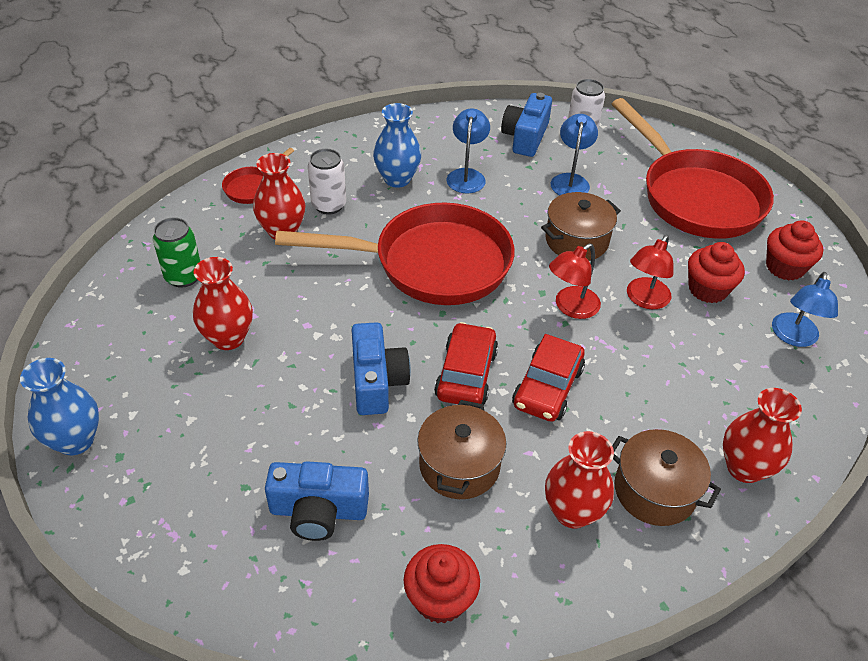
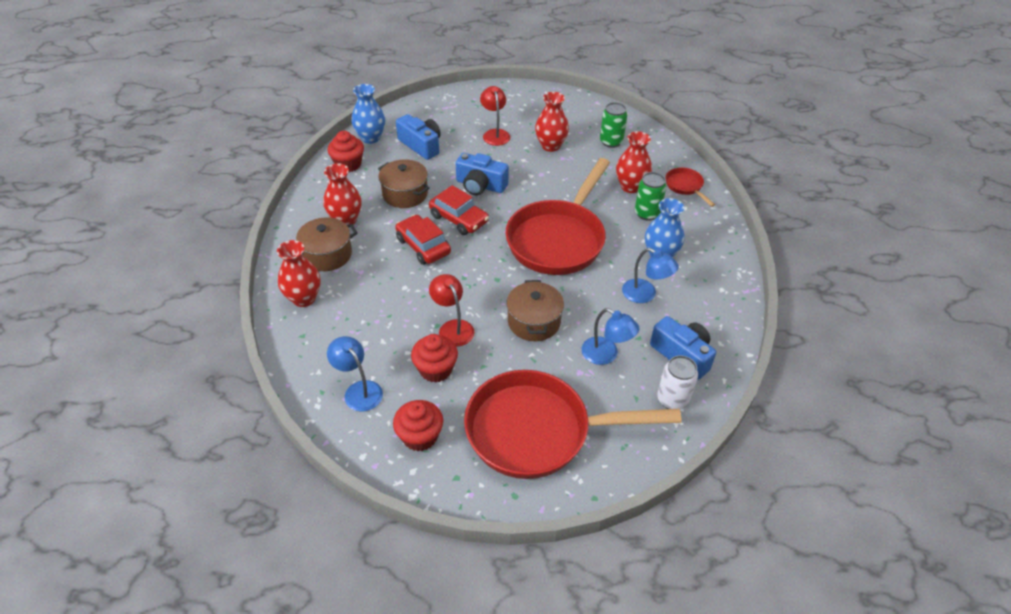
camera: 120 degrees right, 0 degrees up
blue vase [20,358,99,455] -> blue vase moved to [352,84,385,144]
blue camera [265,461,369,541] -> blue camera turned 105 degrees clockwise [396,114,441,160]
white can [308,149,346,215] -> green can [635,172,666,221]
red lamp [549,243,601,319] -> red lamp moved to [480,86,510,146]

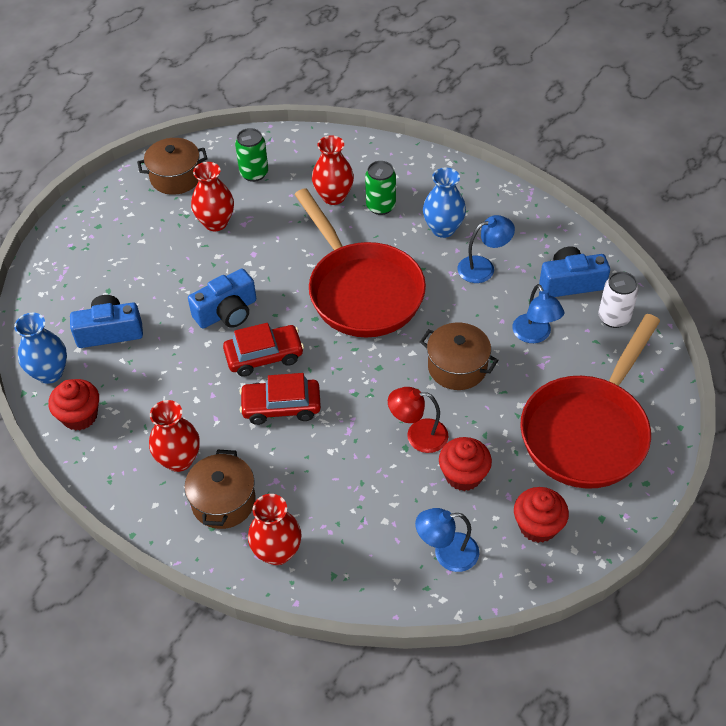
camera: 55 degrees left, 5 degrees up
brown pot [378,159,430,208] -> brown pot moved to [137,138,208,195]
red lamp [480,86,510,146] -> none
blue lamp [582,308,639,365] -> blue lamp turned 90 degrees clockwise [512,284,564,343]
red pan [665,167,715,207] -> none

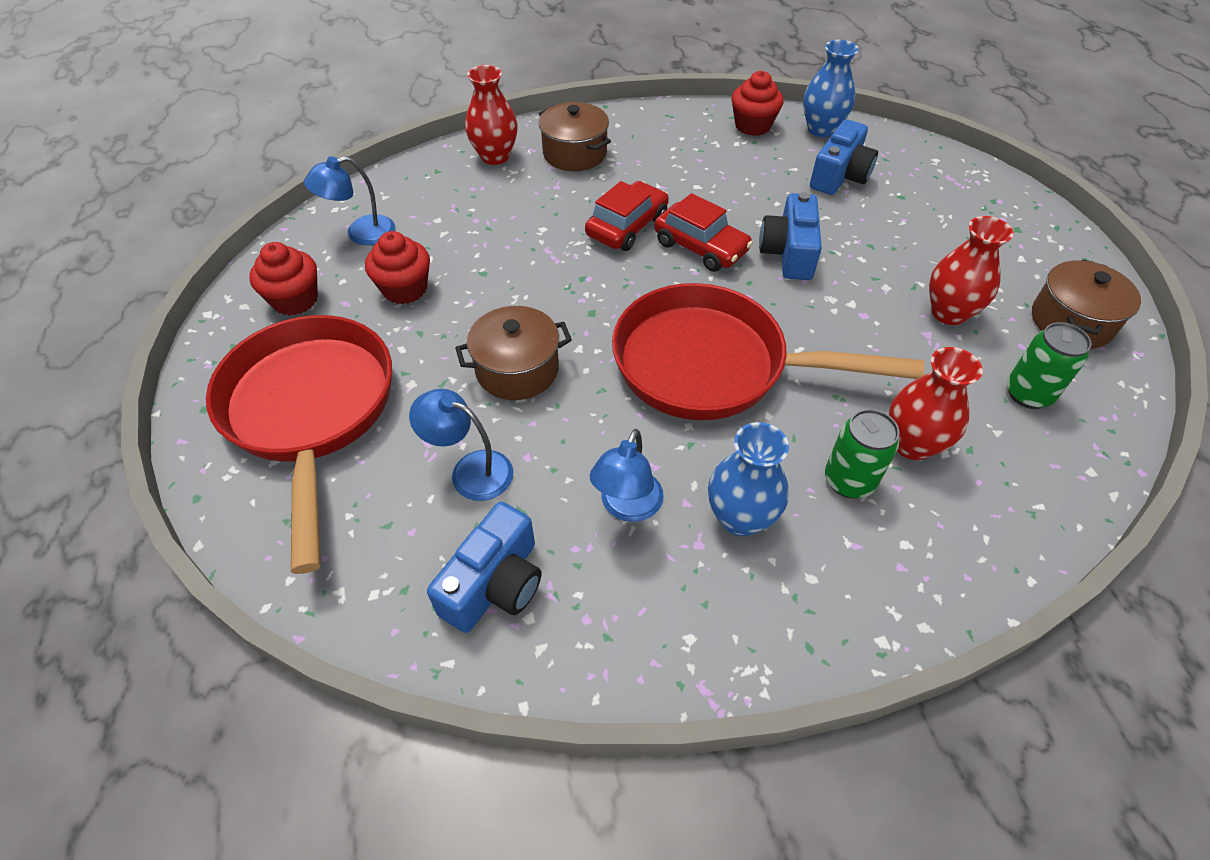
camera: 130 degrees right, 0 degrees up
red vase [149,400,200,472] -> none
red car [223,323,304,377] -> red car turned 75 degrees counterclockwise [654,193,753,272]
red lamp [388,387,449,453] -> none
blue lamp [415,508,479,572] -> blue lamp turned 150 degrees counterclockwise [304,156,395,245]
white can [598,271,639,328] -> none

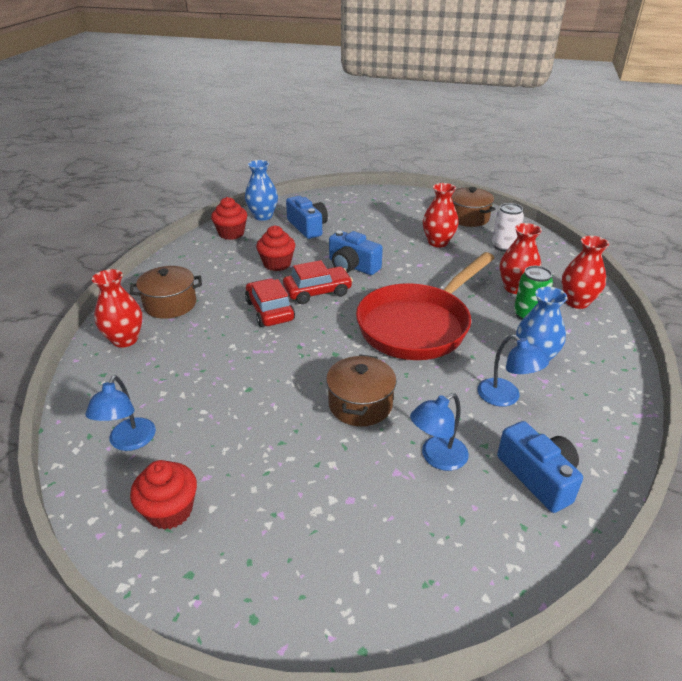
camera: 60 degrees left, 15 degrees down
red pan [206,315,392,574] -> none
red cupcake [365,231,430,304] -> red cupcake moved to [256,225,295,271]
green can [1007,322,1092,409] -> white can [492,203,524,252]
none -> red vase [562,236,609,309]

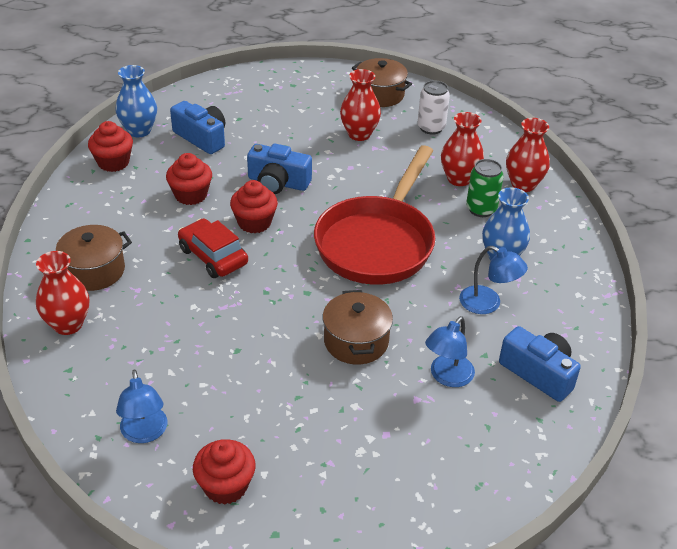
camera: 20 degrees left, 5 degrees up
red car [283,260,353,304] -> red cupcake [230,180,278,233]

